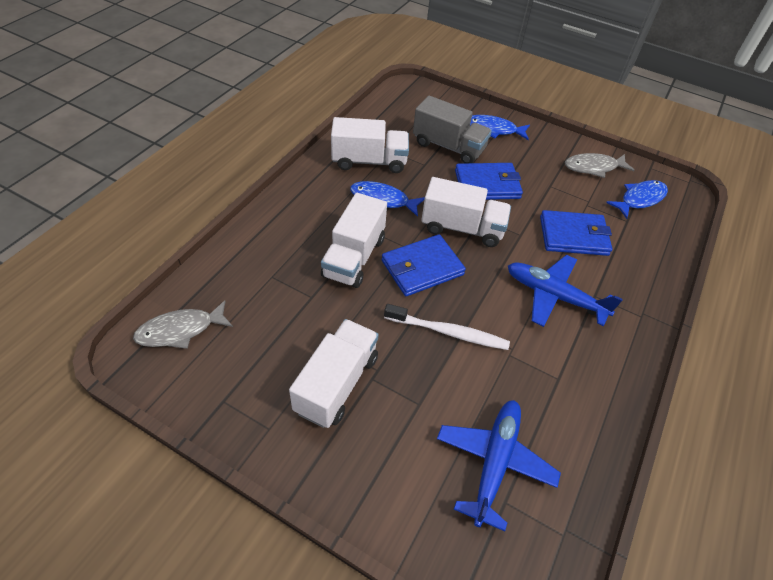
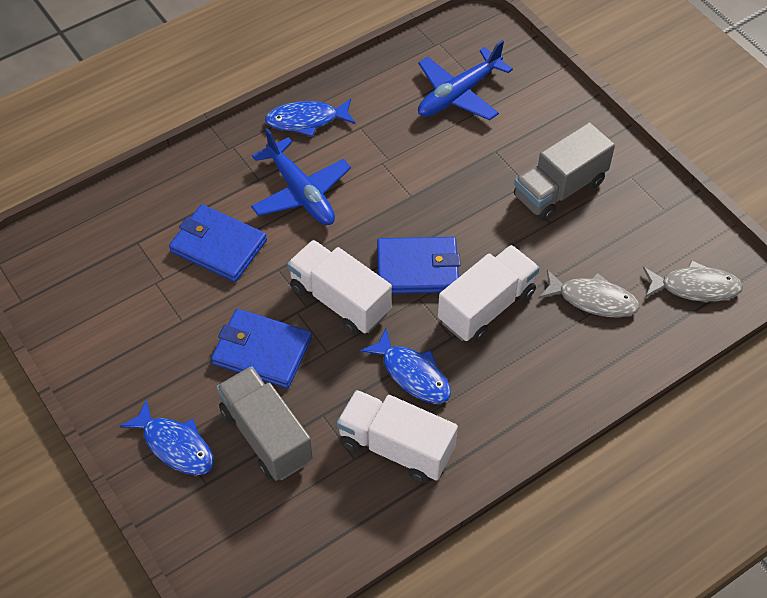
camera: 150 degrees left, 5 degrees up
white truck [289,319,379,428] -> grey truck [514,122,615,221]
white toothbrush [384,304,510,350] -> none
grey fish [565,153,635,178] -> grey fish moved to [538,269,640,318]
blue fish [606,180,668,219] -> blue fish moved to [265,99,355,136]

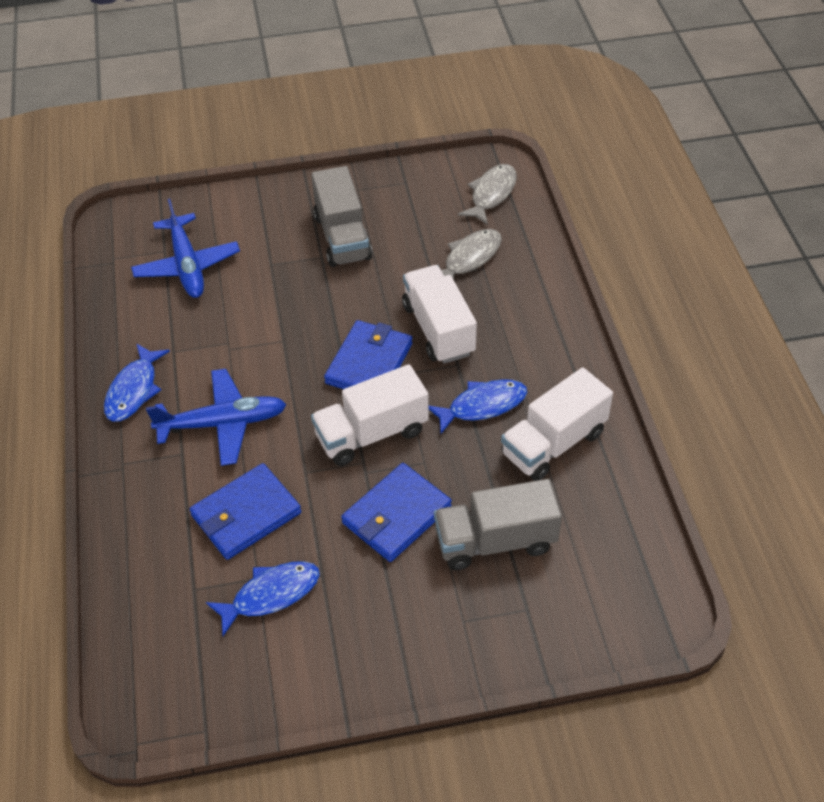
camera: 65 degrees left, 5 degrees down
blue fish [120,400,214,475] -> blue fish moved to [206,561,320,636]

